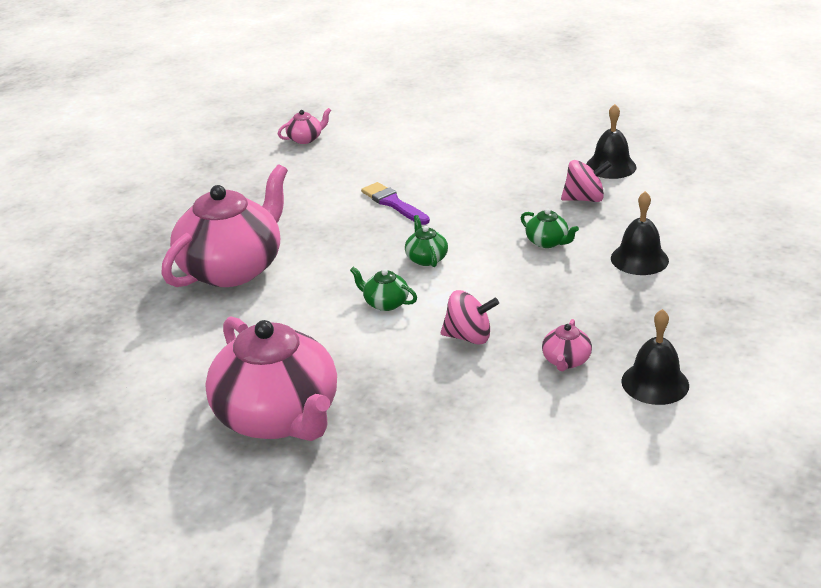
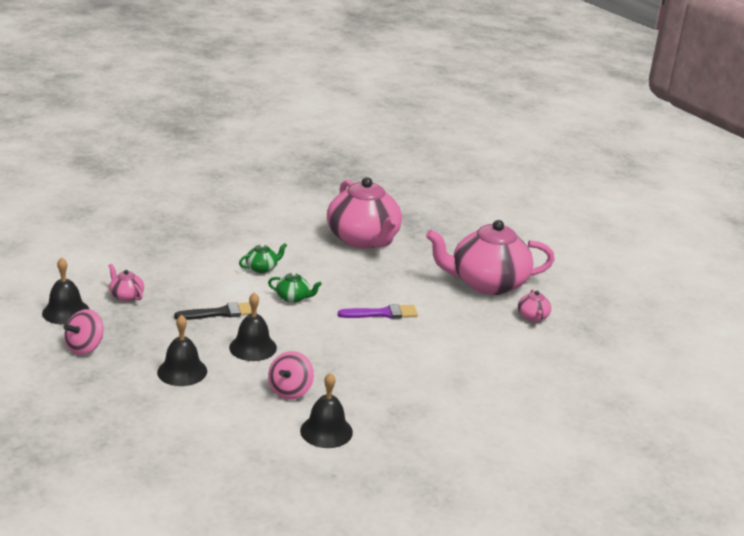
camera: 115 degrees right, 5 degrees down
pink teapot [205,316,337,441] -> pink teapot moved to [426,220,555,295]
pink spinning top [440,290,499,344] -> pink spinning top moved to [64,309,103,355]
green teapot [521,208,579,248] -> black bell [229,292,277,361]
none -> black brush [174,302,257,320]

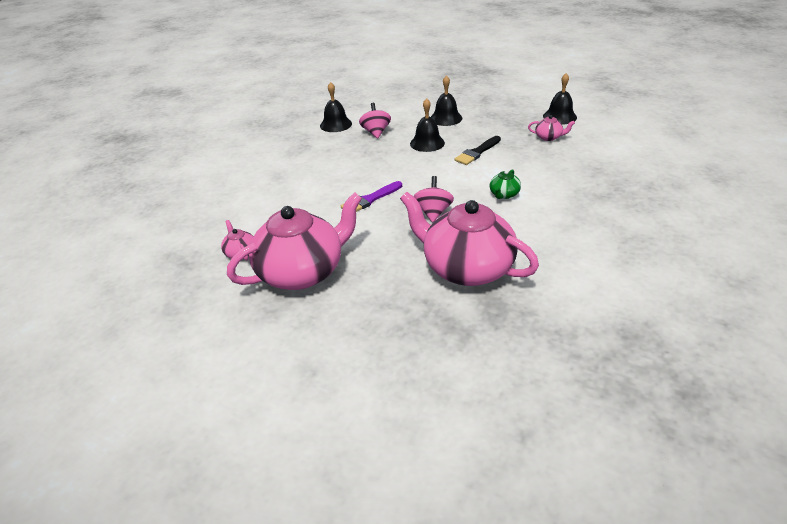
camera: 155 degrees right, 10 degrees up
pink spinning top [64,309,103,355] -> pink spinning top moved to [414,176,454,223]
green teapot [268,272,322,303] -> none

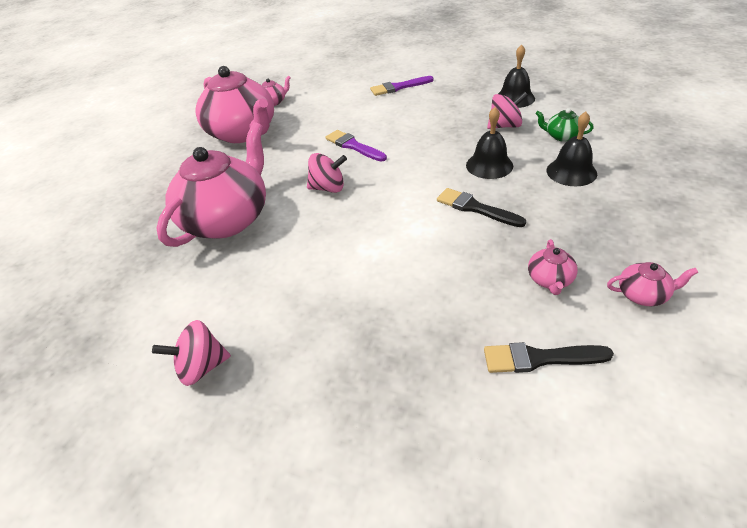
camera: 85 degrees right, 5 degrees up
green teapot [490,169,521,199] -> green teapot moved to [536,108,594,141]
black bell [543,73,577,125] -> pink teapot [607,262,699,306]
none -> pink spinning top [152,320,231,386]
none -> purple brush [370,76,434,96]
none -> black brush [484,342,614,373]

